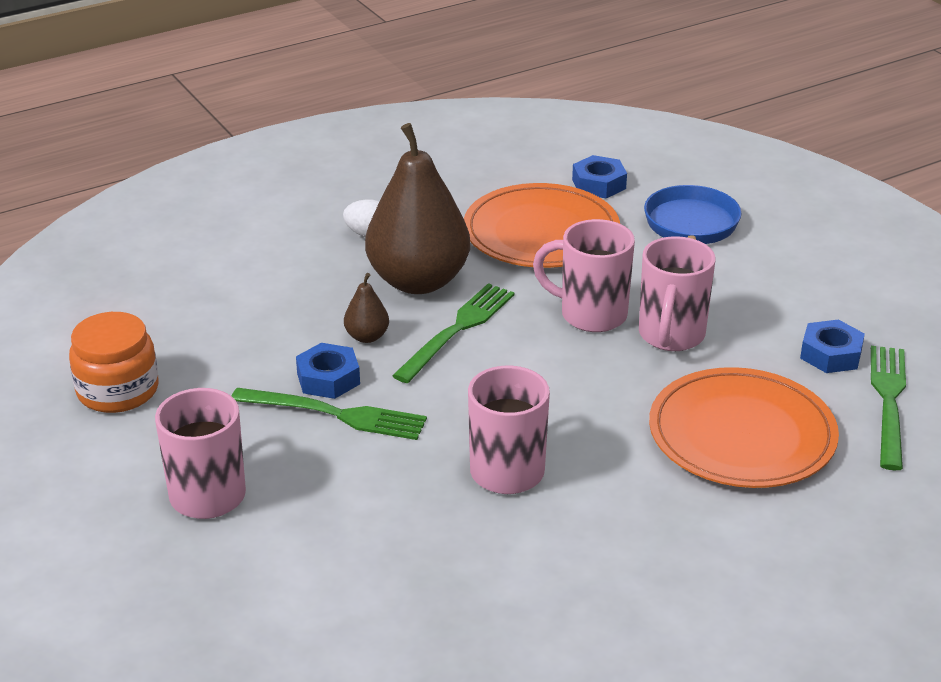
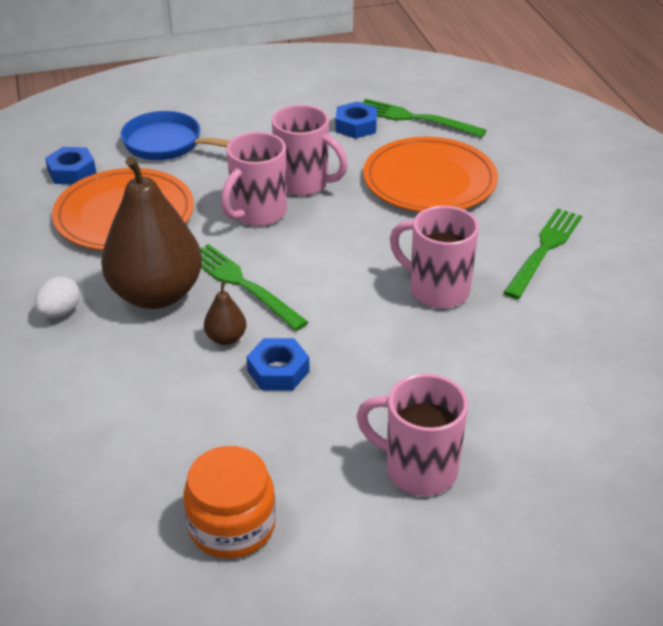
camera: 75 degrees left, 5 degrees up
green fork [232,388,427,440] -> green fork moved to [503,208,582,299]

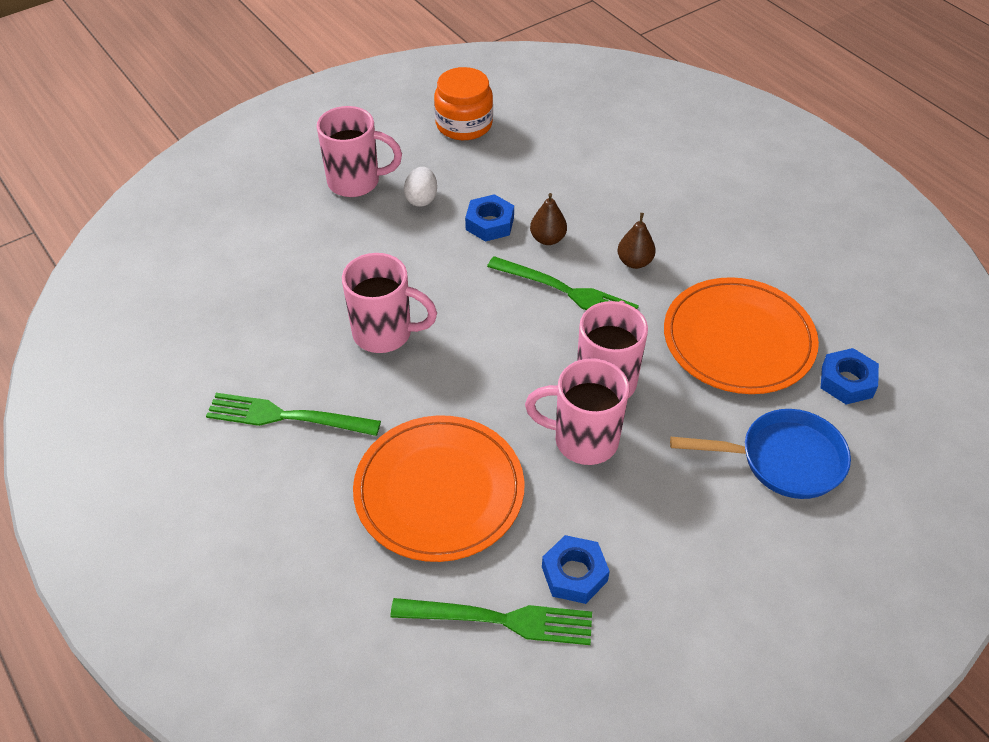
camera: 160 degrees right, 10 degrees up
white egg [35,276,80,318] -> white egg moved to [404,167,437,207]
brown pear [101,156,202,309] -> brown pear [618,213,656,269], size x0.41
green fork [503,208,582,299] -> green fork turned 90 degrees clockwise [206,393,381,436]

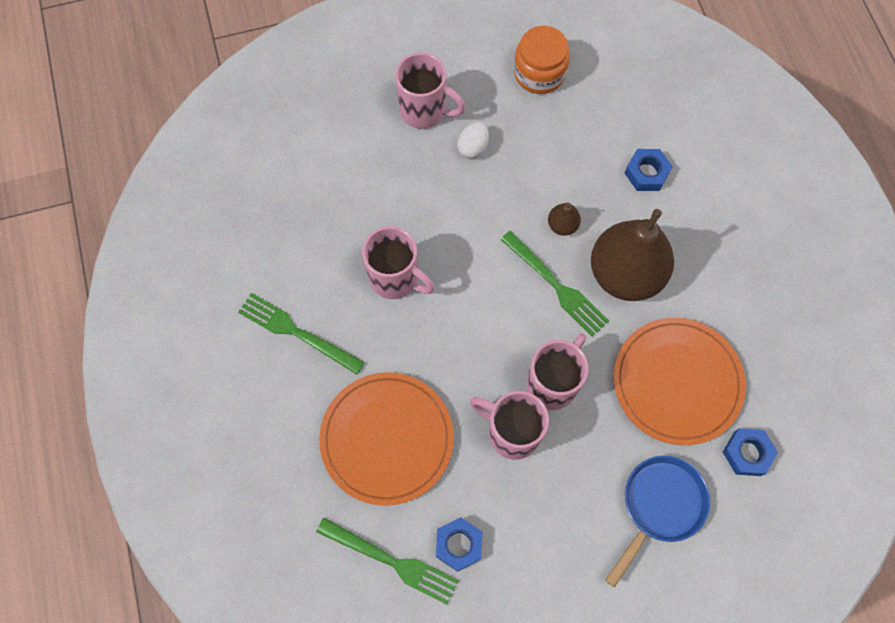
camera: 20 degrees right, 20 degrees up
blue nut [465,194,514,242] -> blue nut moved to [625,149,673,191]
brown pear [618,213,656,269] -> brown pear [591,209,674,301], size x2.41
blue pan [670,409,851,499] -> blue pan turned 75 degrees counterclockwise [605,456,710,587]

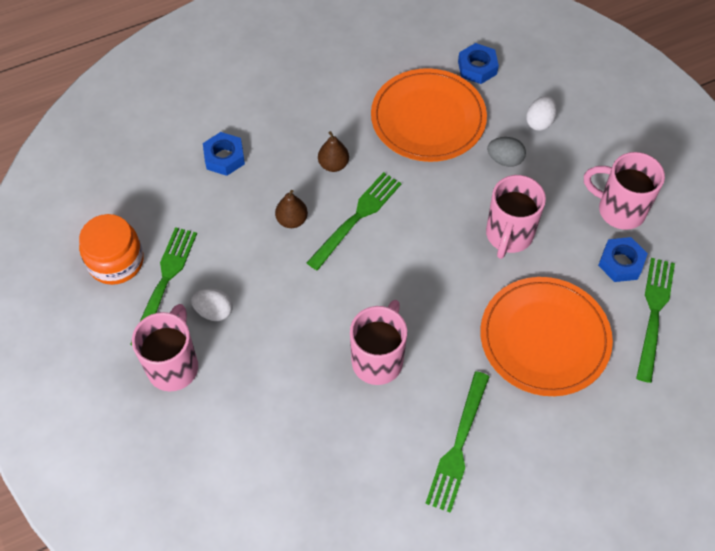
camera: 100 degrees left, 10 degrees down
pink mug [527,334,588,410] -> pink mug moved to [584,152,665,230]
brown pear [591,209,674,301] -> brown pear [318,131,349,172], size x0.41
blue pan [605,456,710,587] -> white egg [526,96,557,131]
none -> green fork [130,227,197,345]
none -> grey egg [487,137,526,167]

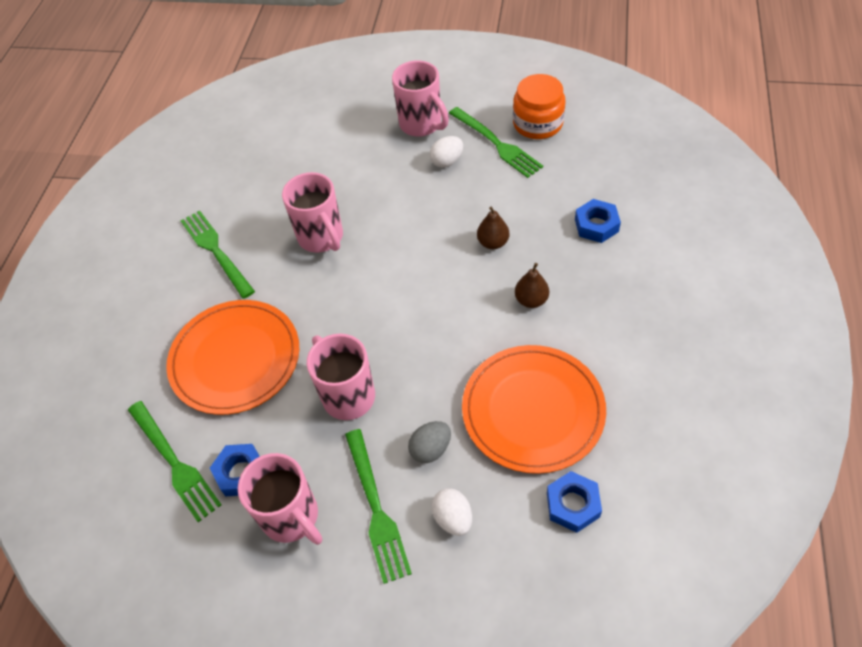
camera: 130 degrees right, 5 degrees down
green fork [307,172,401,271] -> green fork moved to [345,429,412,584]
pink mug [584,152,665,230] -> pink mug turned 75 degrees clockwise [238,453,322,545]

